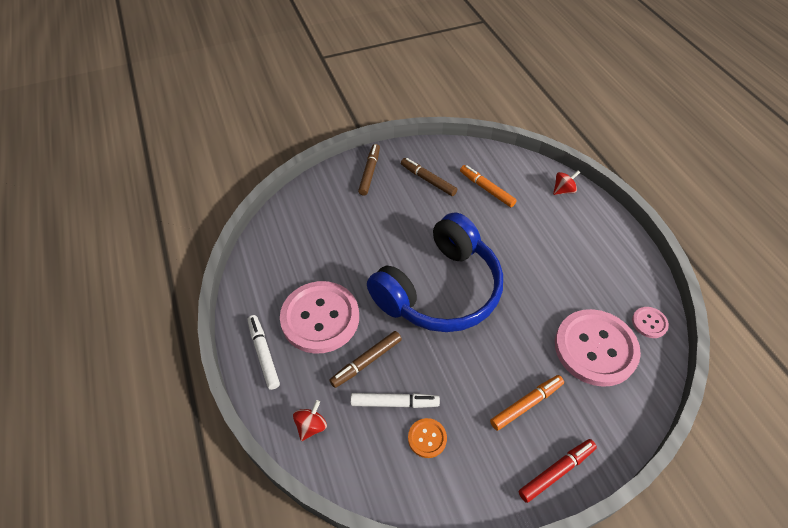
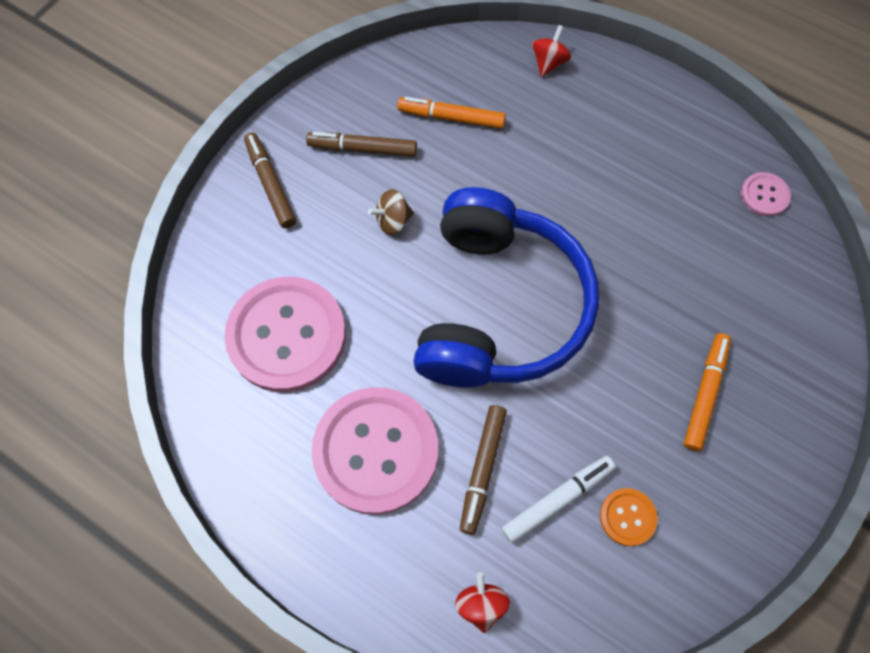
camera: 35 degrees left, 15 degrees up
white marker [248,315,280,390] -> none
red marker [519,439,597,503] -> none
pink button [555,309,641,387] -> pink button moved to [224,277,346,392]
none -> brown spinning top [368,189,414,235]

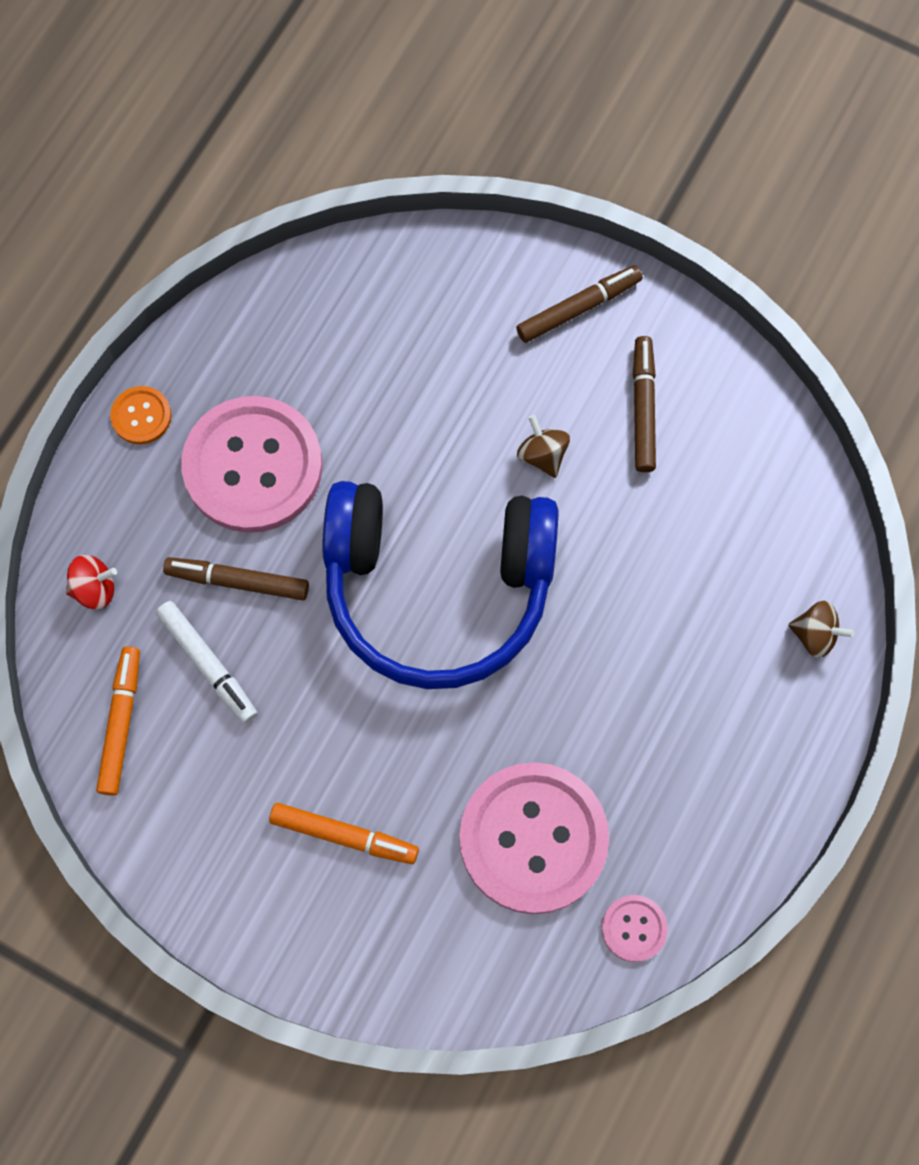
camera: 85 degrees right, 5 degrees up
pink button [224,277,346,392] -> pink button moved to [459,762,609,914]
orange marker [397,97,506,129] -> orange marker moved to [96,646,140,796]
red spinning top [532,25,571,77] -> brown spinning top [788,600,855,658]
orange button [600,488,658,546] -> orange button moved to [110,386,171,444]

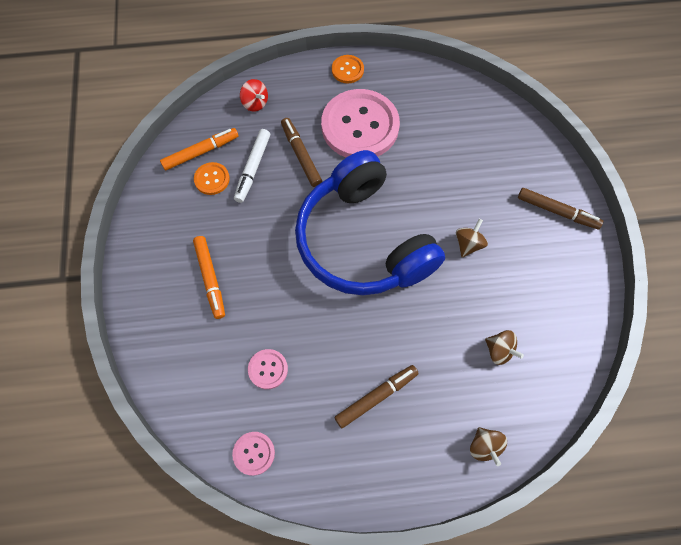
camera: 55 degrees right, 5 degrees down
pink button [459,762,609,914] -> pink button [248,349,288,389], size x0.43
brown marker [633,336,656,472] -> brown marker moved to [334,365,419,428]
none -> orange button [194,162,230,195]
none -> brown spinning top [485,330,524,365]

